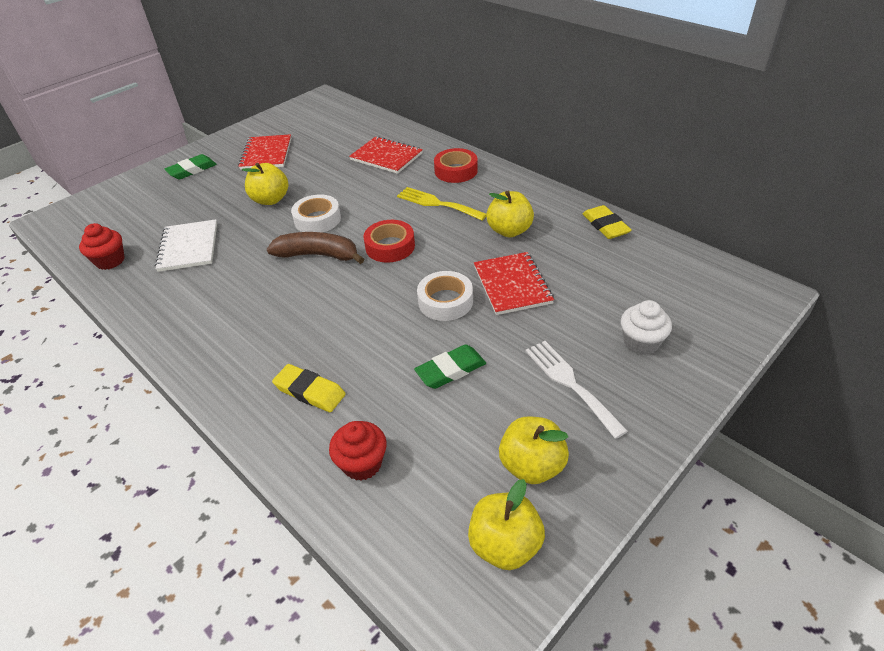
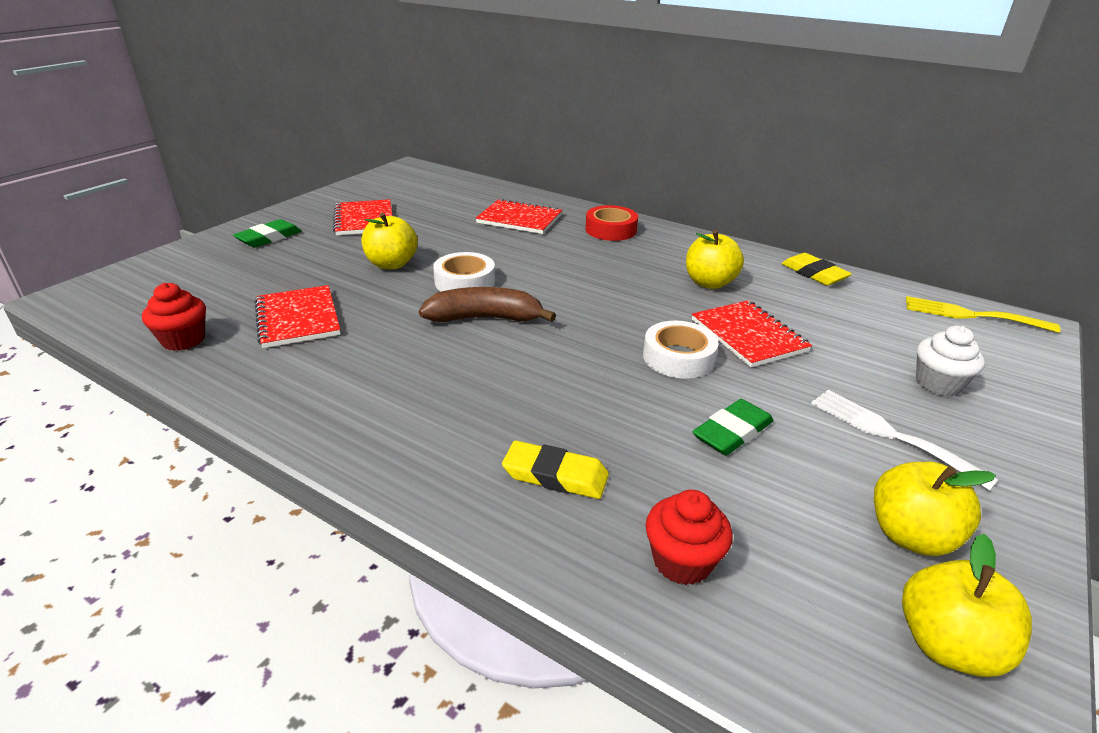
camera: 15 degrees left, 10 degrees down
white notebook [155,219,217,272] -> red notebook [255,285,341,348]
red tape [363,220,415,263] -> none
yellow fork [397,187,487,220] -> yellow fork moved to [906,296,1060,333]

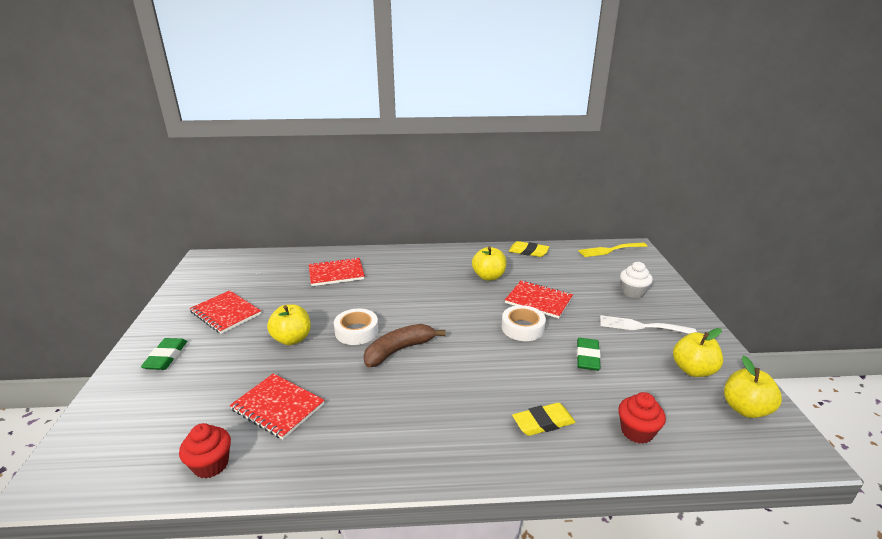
camera: 35 degrees left, 5 degrees down
red tape [585,205,638,241] -> none

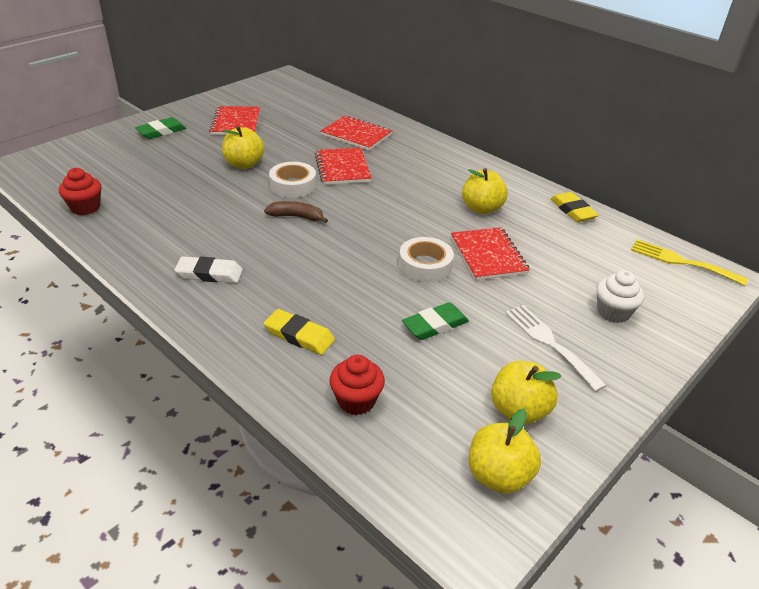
camera: 45 degrees right, 10 degrees up
red notebook [230,373,325,439] -> red notebook moved to [315,148,372,185]
brown banana [364,324,445,367] -> brown banana [264,201,328,223], size x0.66
none -> white eraser [174,256,243,283]

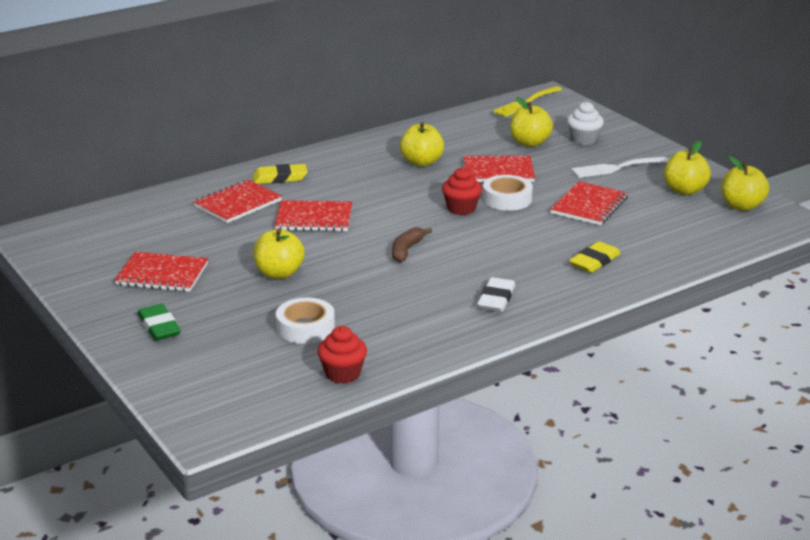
camera: 75 degrees left, 10 degrees down
white tape [269,162,316,198] -> white tape moved to [276,298,335,344]
red cupcake [330,355,385,415] -> red cupcake moved to [442,167,482,215]
green eraser [402,302,469,340] -> red notebook [551,181,628,225]
yellow eraser [550,192,599,222] -> yellow eraser moved to [253,164,308,184]
none -> yellow apple [510,97,553,147]

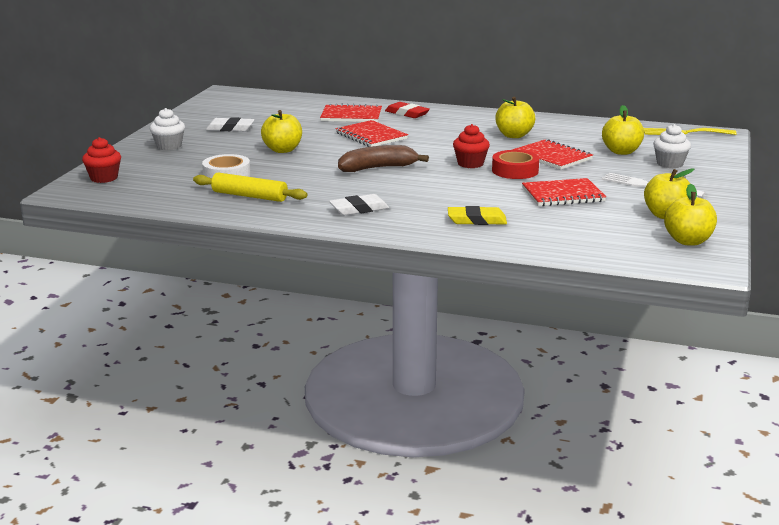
camera: 50 degrees right, 5 degrees down
red notebook [114,252,208,292] -> white eraser [206,117,255,131]
green eraser [138,304,181,341] -> white cupcake [150,108,185,150]
yellow eraser [253,164,308,184] -> red eraser [385,102,430,118]
red cupcake [317,326,367,384] -> red cupcake moved to [82,137,121,183]
brown banana [392,227,432,263] -> brown banana [338,145,429,172], size x1.52
white tape [483,175,533,211] -> red tape [492,150,539,179]
none -> yellow rolling pin [193,172,307,202]

